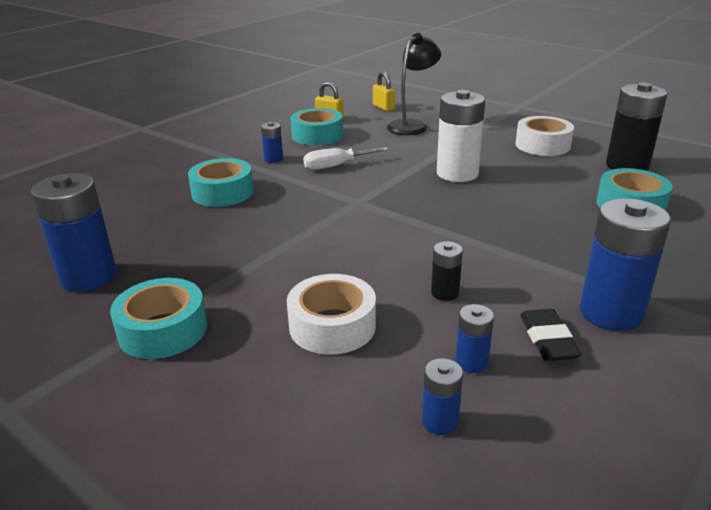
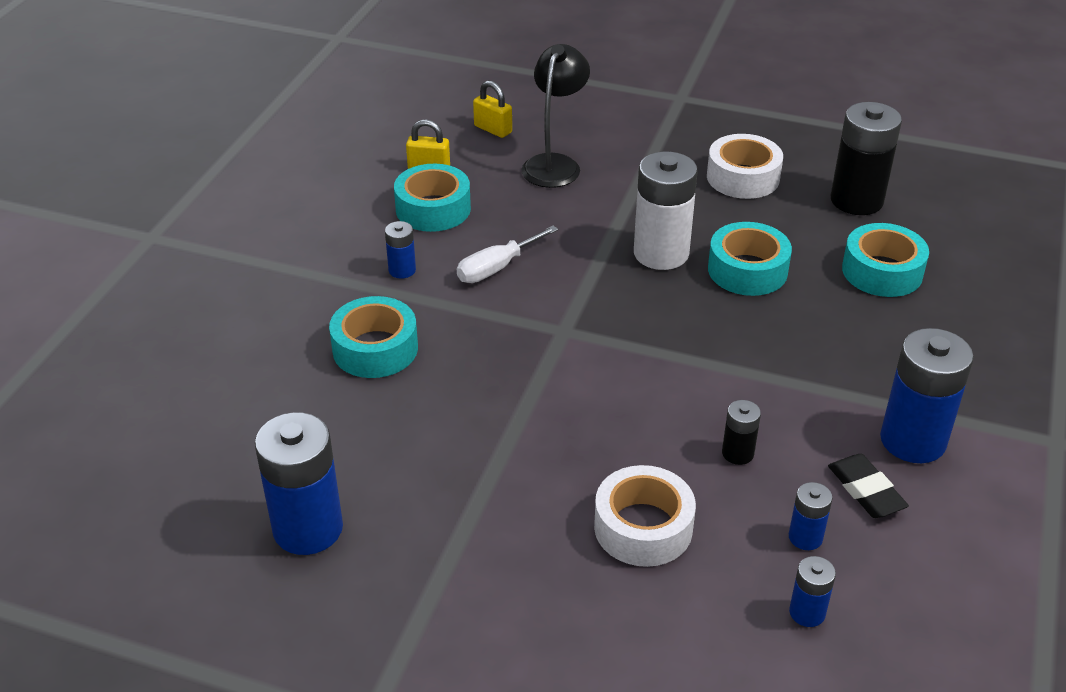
camera: 20 degrees left, 10 degrees up
turquoise tape [110,278,207,359] -> turquoise tape moved to [708,222,792,296]

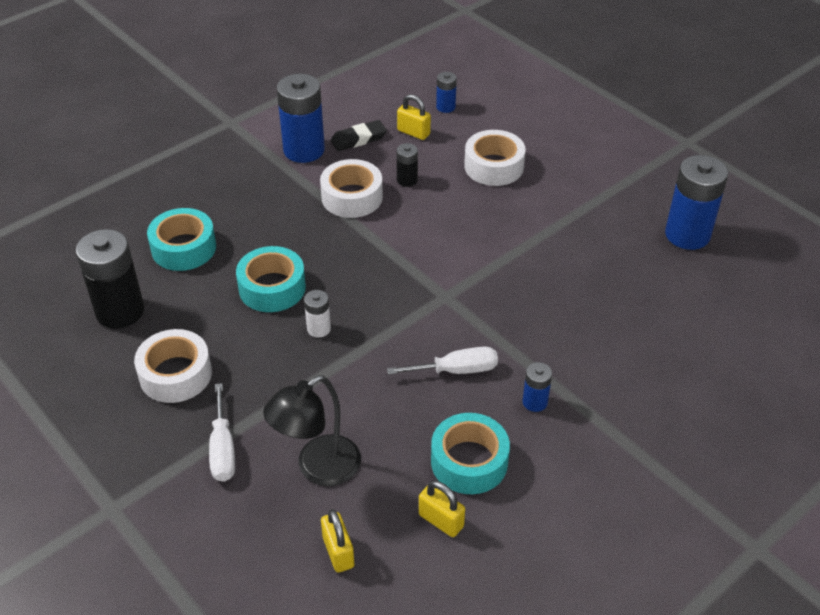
camera: 150 degrees left, 5 degrees up
turquoise tape [329,296,418,378] -> none
white battery [634,152,698,270] -> white battery [304,290,331,338], size x0.49
blue battery [789,482,833,550] -> yellow padlock [397,94,431,140]
black eraser [828,454,909,518] -> black eraser turned 60 degrees clockwise [331,120,387,151]
none -> white screwdriver [209,383,235,482]
none -> white tape [320,159,383,218]

